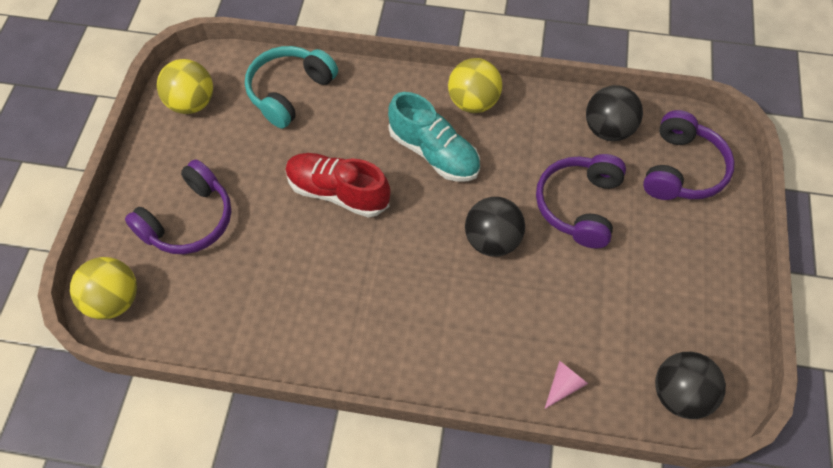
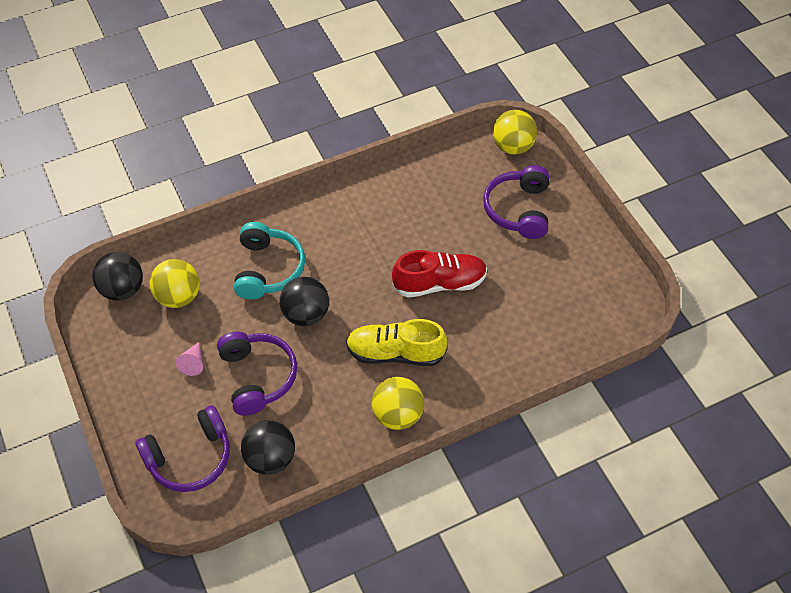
camera: 145 degrees right, 5 degrees down
yellow ball [157,59,213,114] -> yellow ball moved to [150,259,200,308]
turquoise headphones [245,46,338,128] -> turquoise headphones moved to [234,222,305,300]
turquoise shoe [388,92,480,182] -> yellow shoe [346,319,448,366]
pink cone [545,360,588,409] -> pink cone moved to [175,342,203,376]
purple headphones [643,110,735,200] -> purple headphones turned 105 degrees counterclockwise [136,405,230,492]

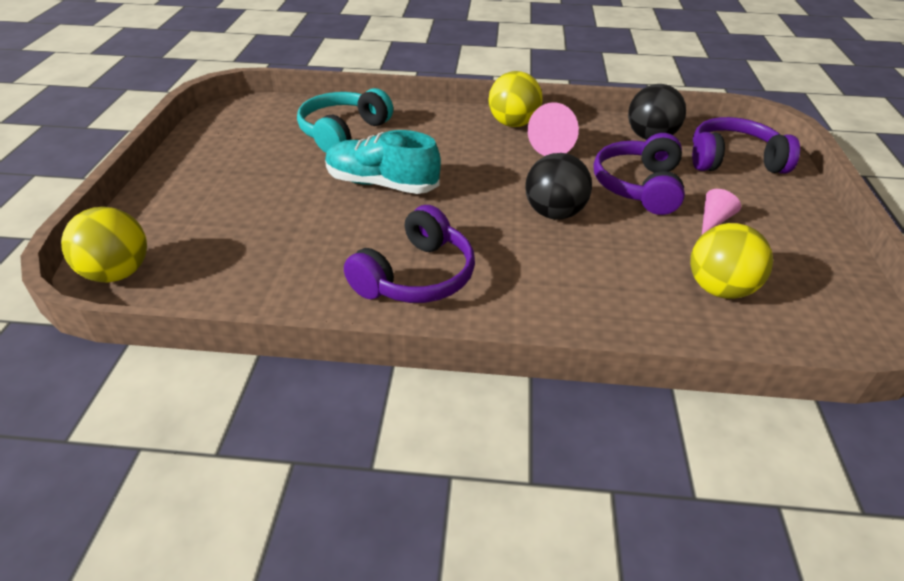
camera: 150 degrees left, 15 degrees down
black ball [92,252,143,300] -> none
turquoise headphones [234,222,305,300] -> turquoise headphones moved to [297,88,393,153]
yellow shoe [346,319,448,366] -> none
red shoe [392,250,487,298] -> turquoise shoe [325,130,441,194]
purple headphones [483,165,549,239] -> purple headphones moved to [344,205,475,303]
none -> pink cone [528,103,579,156]

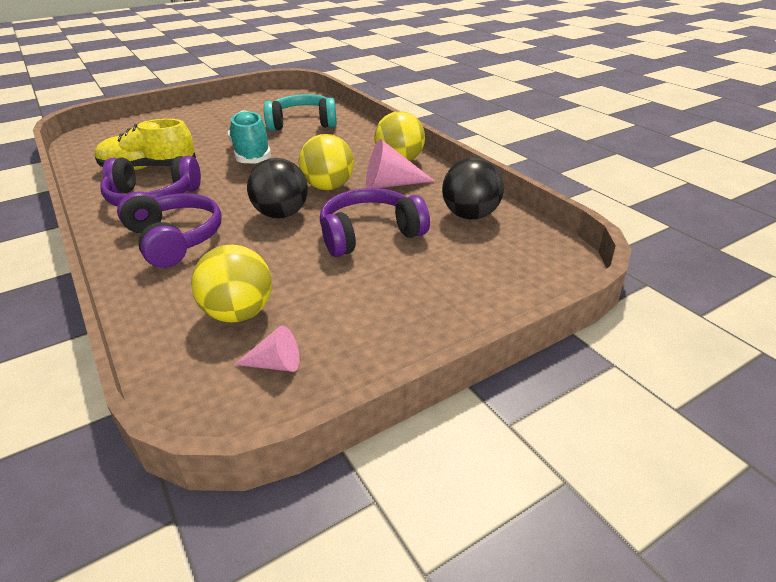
camera: 55 degrees right, 5 degrees down
yellow ball [61,207,147,282] -> yellow ball moved to [299,134,354,190]
purple headphones [692,117,800,174] -> purple headphones moved to [117,191,221,268]
pink cone [702,189,741,234] -> pink cone moved to [234,326,300,372]
none -> yellow shoe [95,119,196,170]

